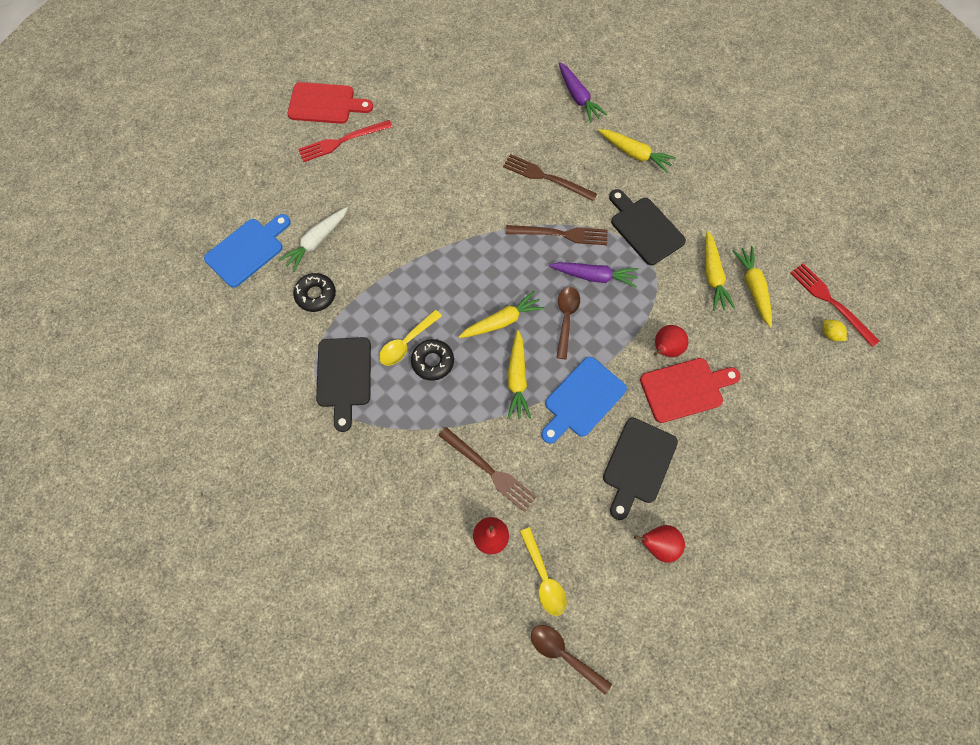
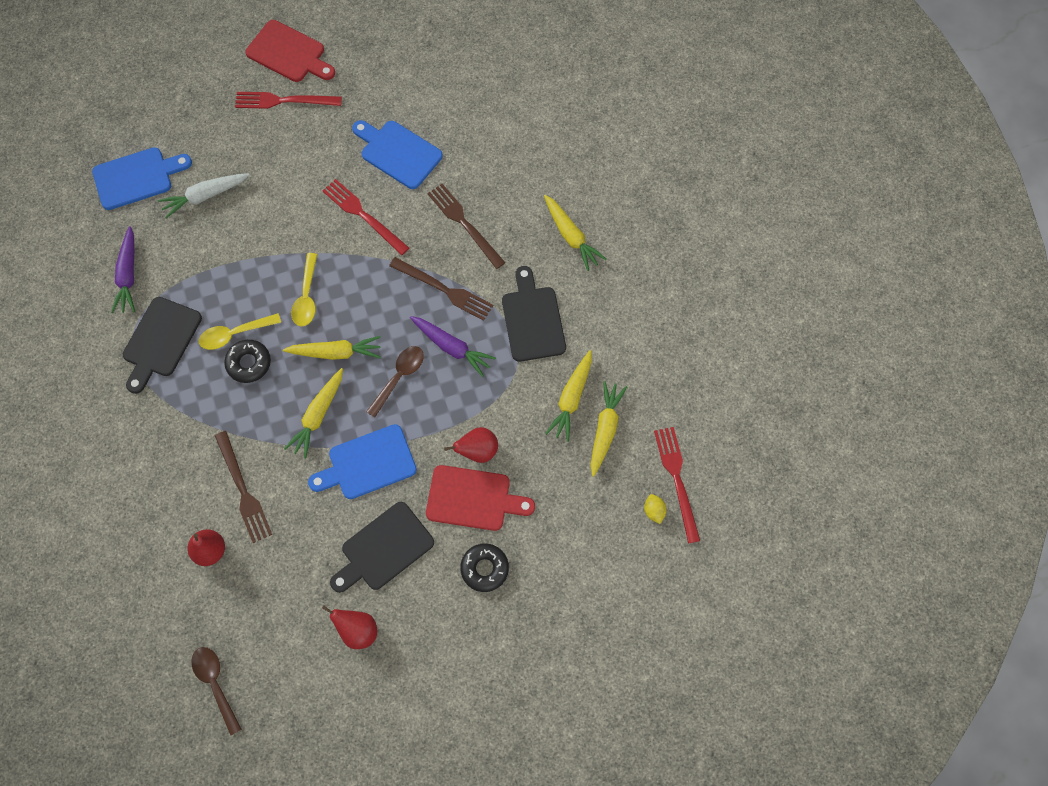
camera: 25 degrees right, 0 degrees up
black donut [293,273,336,312] -> black donut moved to [460,543,509,592]
yellow spoon [520,527,567,616] -> yellow spoon moved to [291,253,317,326]
purple carrot [559,62,607,123] -> purple carrot moved to [111,226,135,313]
none -> red fork [322,179,409,255]
none -> blue cutting board [352,120,443,189]

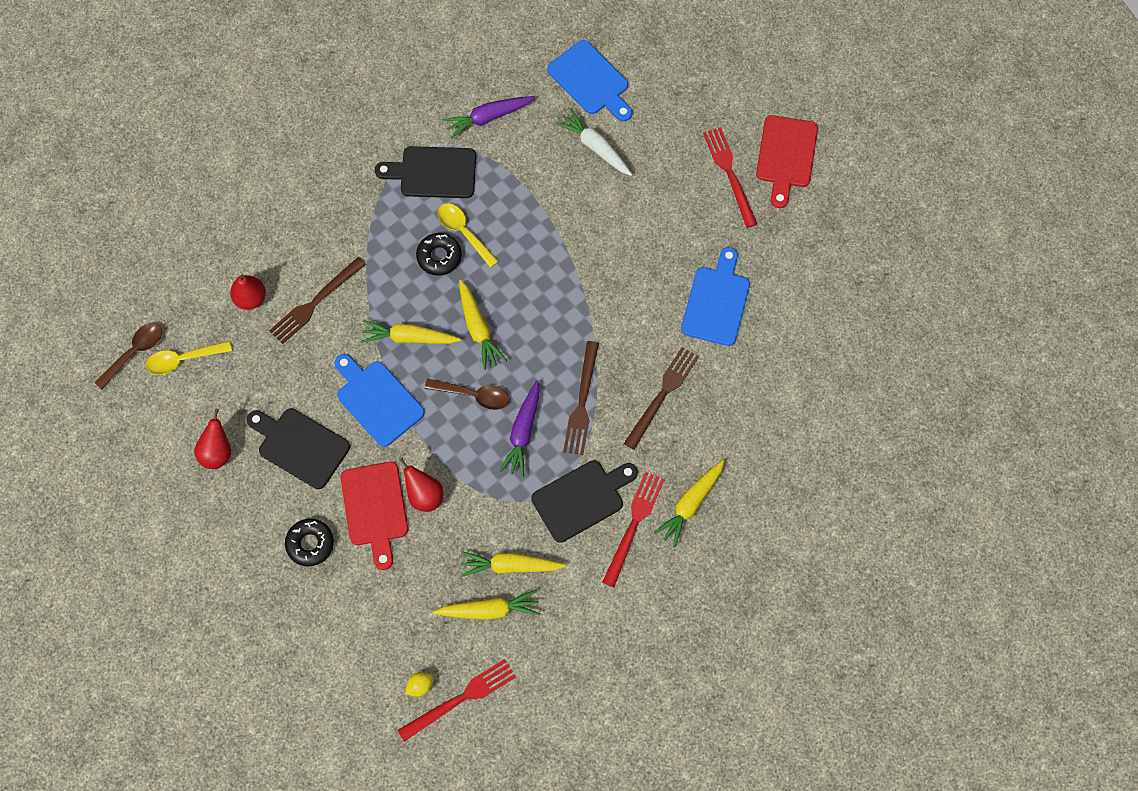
camera: 70 degrees right, 0 degrees up
yellow spoon [291,253,317,326] -> yellow spoon moved to [146,341,232,375]
red fork [322,179,409,255] -> red fork moved to [602,472,665,587]

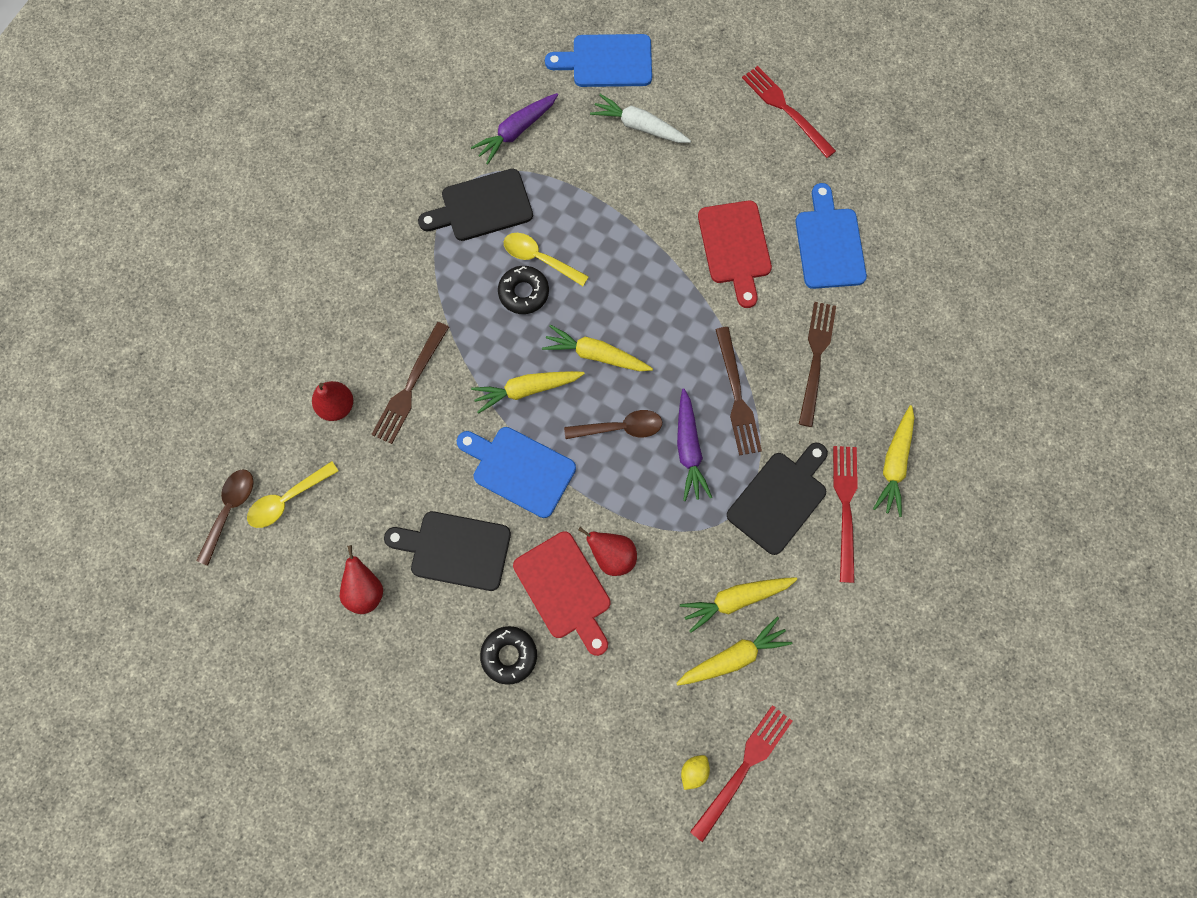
camera: 20 degrees left, 5 degrees up
yellow carrot [459,280,507,370] -> yellow carrot turned 150 degrees clockwise [542,325,653,371]
blue cutting board [547,40,632,121] -> blue cutting board turned 150 degrees clockwise [545,34,652,87]
red cutting board [756,115,818,208] -> red cutting board moved to [698,201,772,308]

